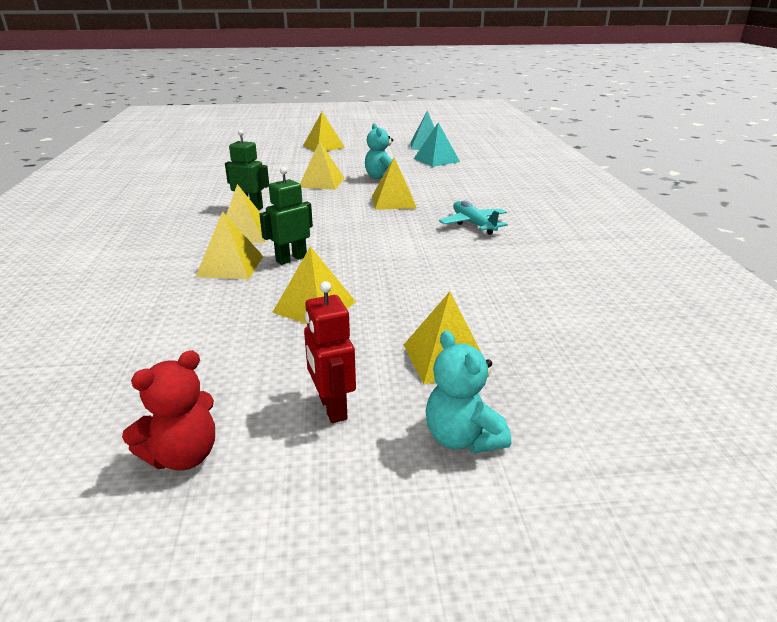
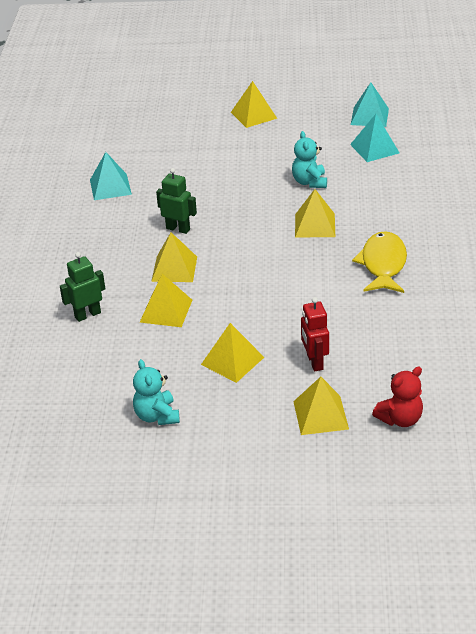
camera: 10 degrees right, 10 degrees up
red teddy bear [122,350,215,471] -> red teddy bear moved to [372,367,423,427]
green robot [259,167,313,265] -> green robot moved to [60,252,105,322]
yellow pyramid [300,141,344,190] -> none
red robot [304,281,356,423] -> red robot moved to [301,297,329,372]
turquoise teddy bear [426,330,511,454] -> turquoise teddy bear moved to [133,359,180,425]
turquoise plane [439,201,508,235] -> yellow fish [352,231,407,293]
none -> turquoise pyramid [90,152,132,200]

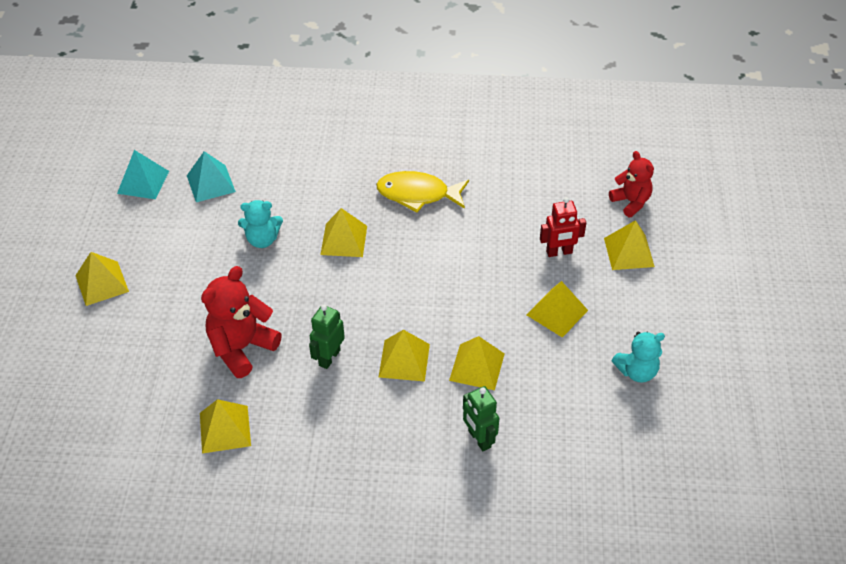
camera: 90 degrees left, 10 degrees up
turquoise pyramid [90,152,132,200] -> yellow pyramid [200,399,251,454]
none -> red teddy bear [201,266,282,378]

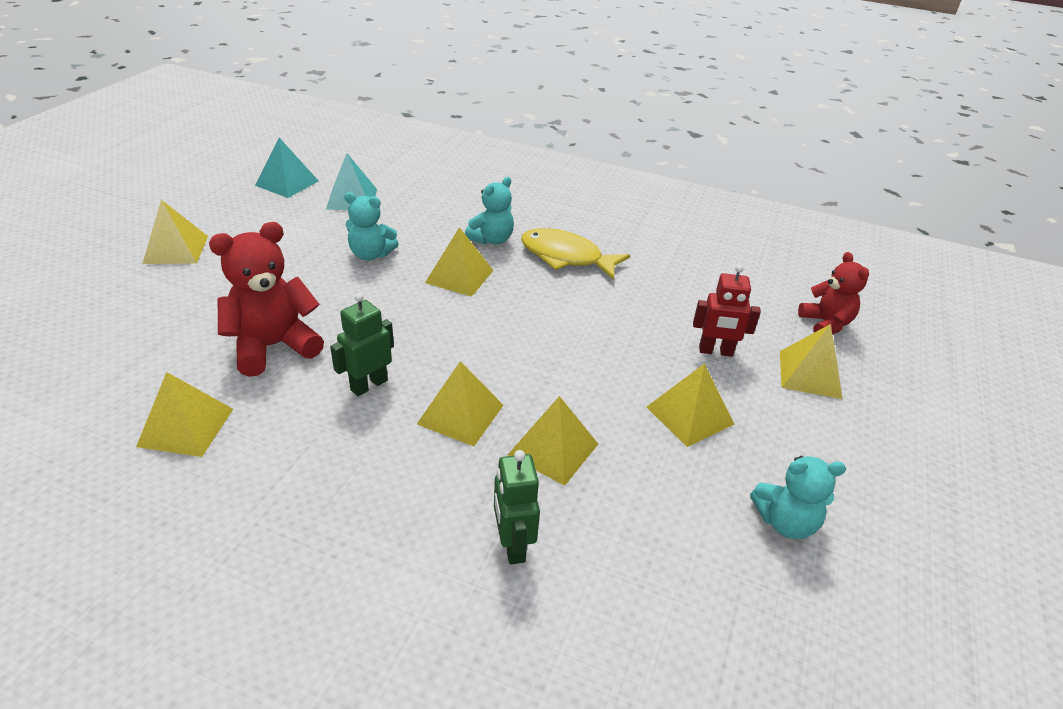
camera: 15 degrees right, 10 degrees down
none -> turquoise teddy bear [465,177,514,245]

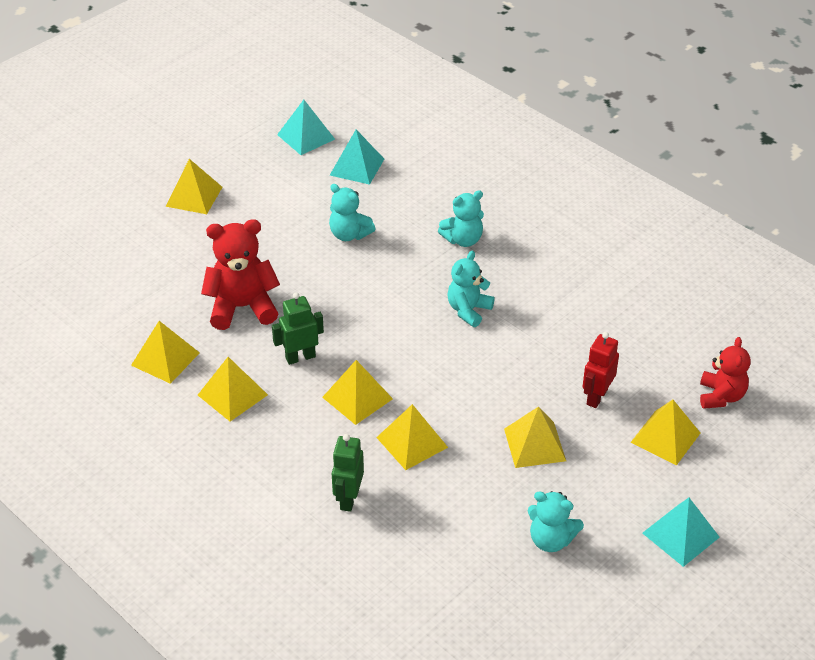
camera: 25 degrees right, 5 degrees up
yellow pyramid [425,227,494,297] -> yellow pyramid moved to [198,357,268,421]
yellow fish [521,228,631,280] -> none
red robot [693,265,761,357] -> red robot turned 90 degrees clockwise [583,332,619,408]
none -> turquoise teddy bear [447,251,495,327]
none -> turquoise pyramid [642,498,720,567]

